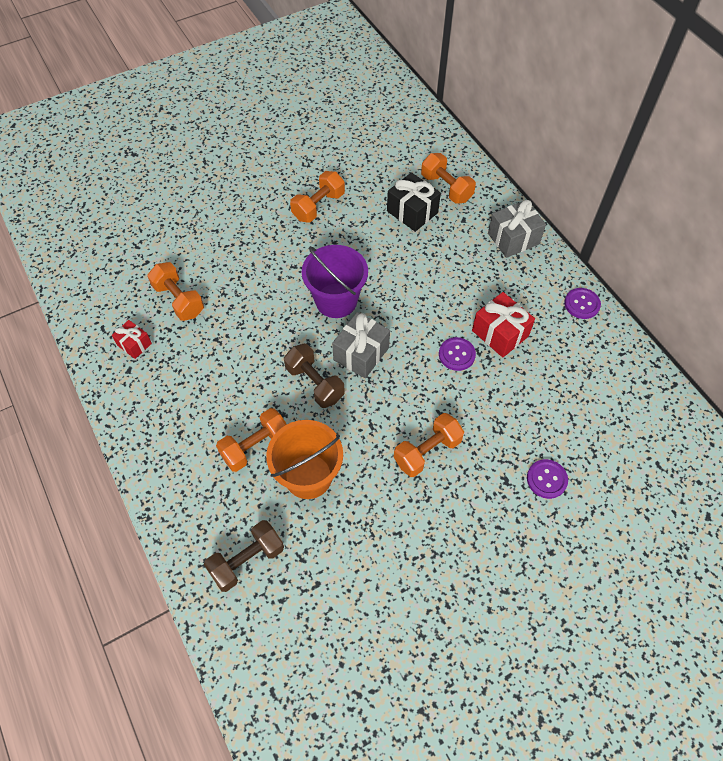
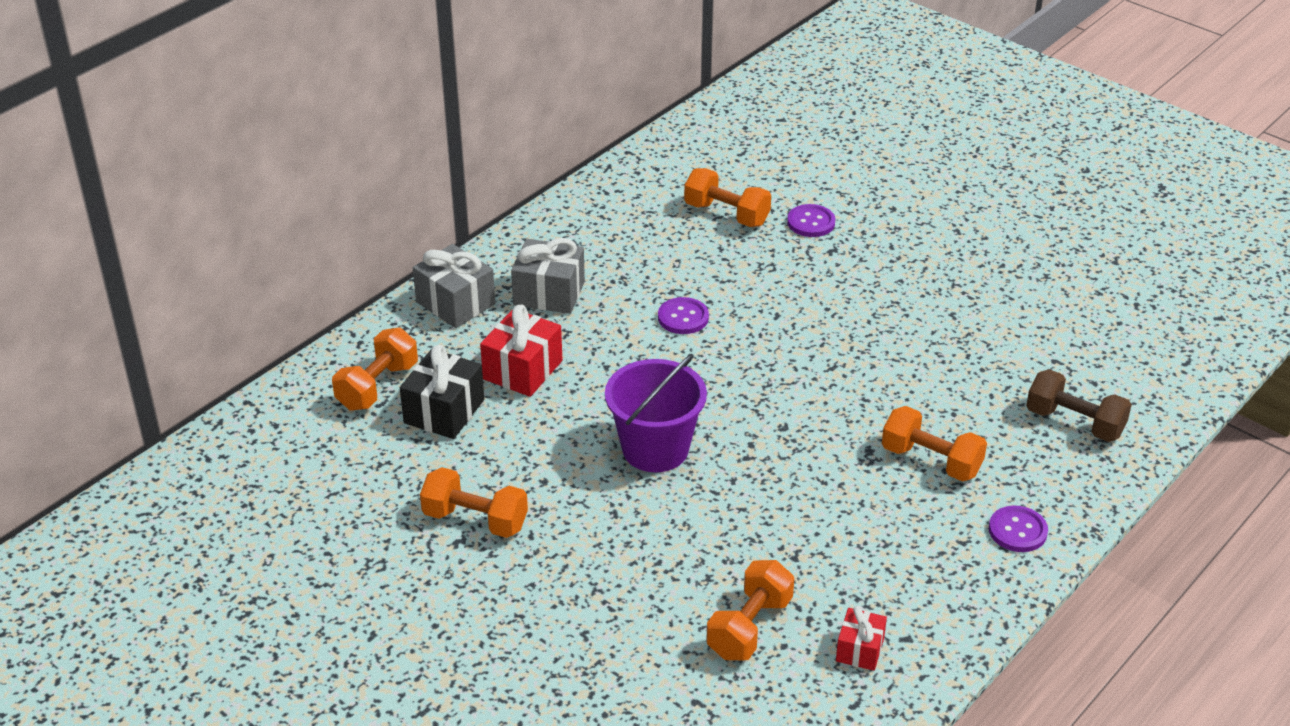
camera: 110 degrees left, 20 degrees down
orange bucket [266,420,343,499] -> none
brown dumbbell [284,344,345,408] -> none
grey gift [332,312,390,378] -> grey gift moved to [511,238,585,314]
orange dumbbell [394,413,464,477] -> orange dumbbell moved to [684,168,771,227]
red gift [472,292,535,357] -> red gift moved to [480,305,562,397]
purple button [564,288,601,319] -> purple button moved to [989,506,1048,552]

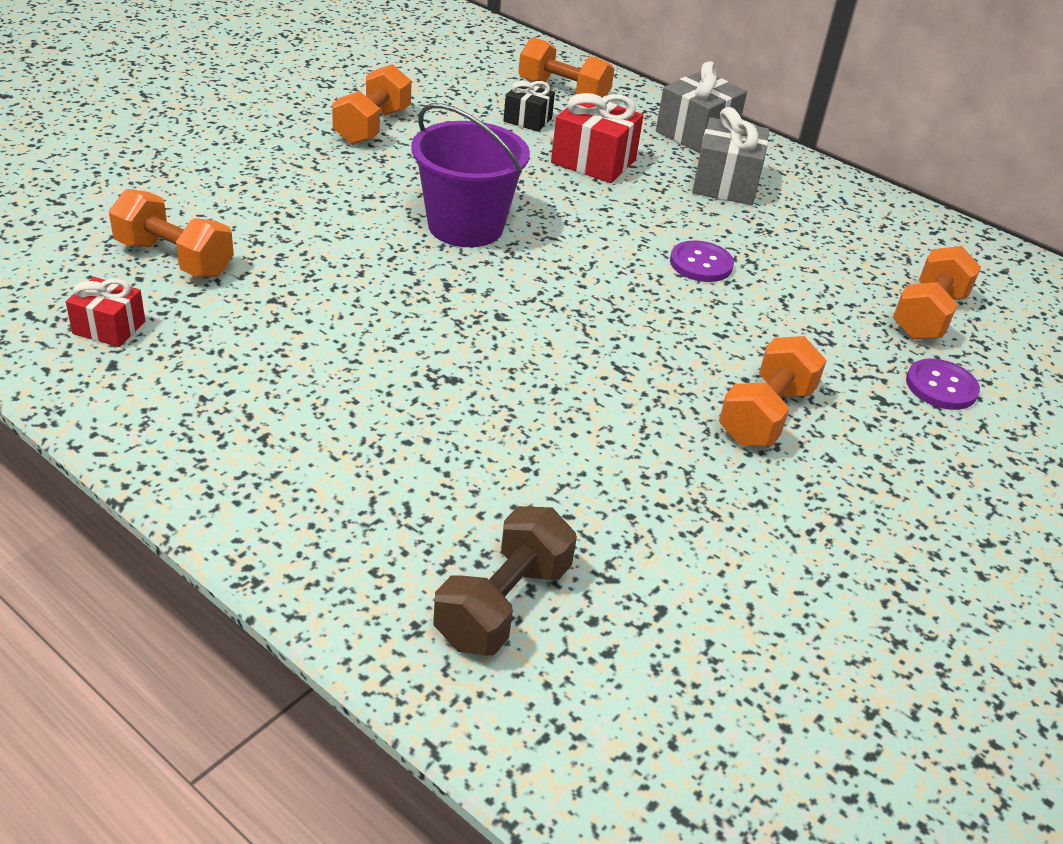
camera: 85 degrees right, 0 degrees up
black gift [400,345,484,439] -> black gift [504,81,555,132], size x0.60
orange dumbbell [882,406,987,482] -> orange dumbbell moved to [719,336,827,446]
purple button [989,506,1048,552] -> none

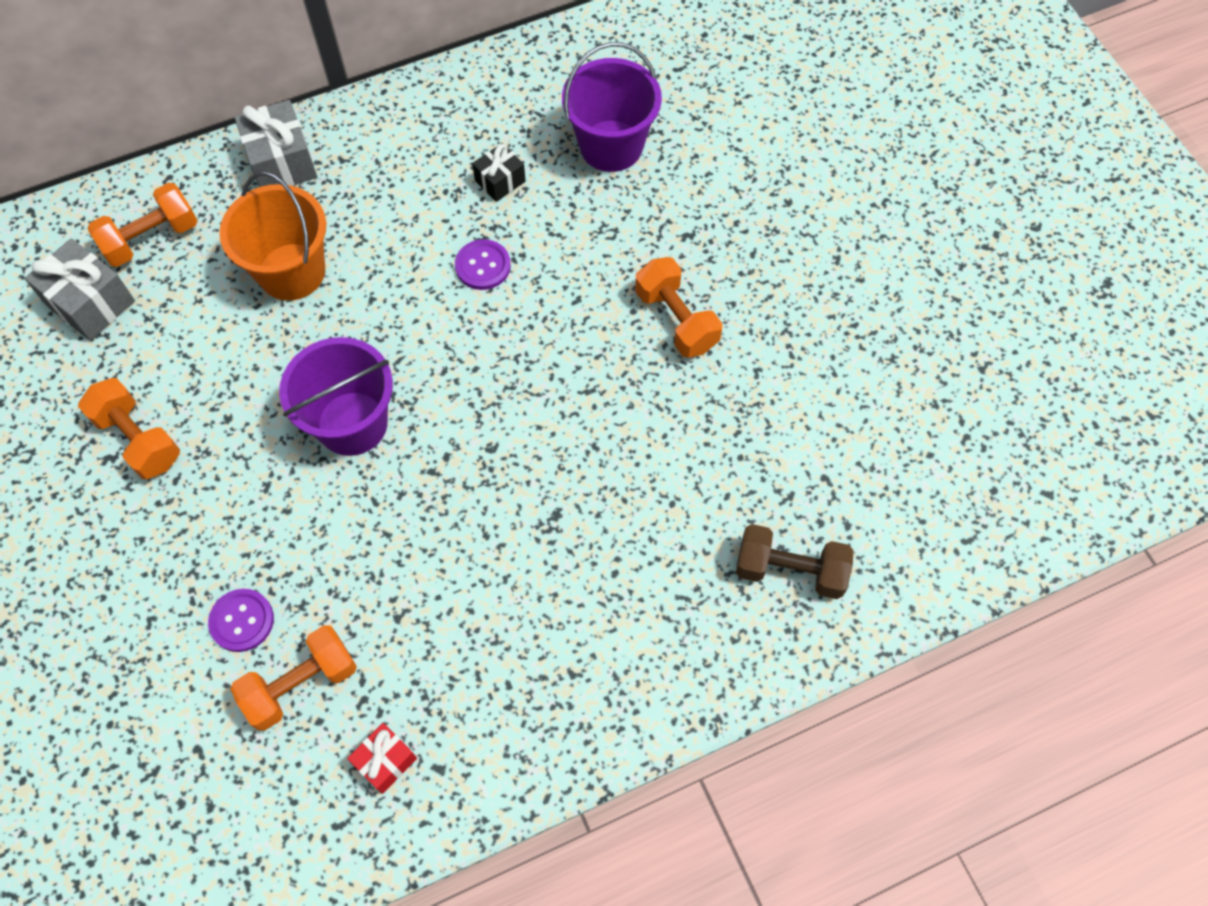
camera: 60 degrees left, 25 degrees up
brown dumbbell [433,506,577,656] -> brown dumbbell turned 45 degrees counterclockwise [736,524,853,599]
black gift [504,81,555,132] -> black gift moved to [472,143,526,202]
red gift [551,93,644,183] -> orange bucket [219,171,326,301]
grey gift [692,107,769,205] -> grey gift moved to [24,238,135,341]
orange dumbbell [893,246,981,339] -> purple bucket [562,42,662,172]
purple button [906,359,980,410] -> purple button moved to [208,589,274,652]

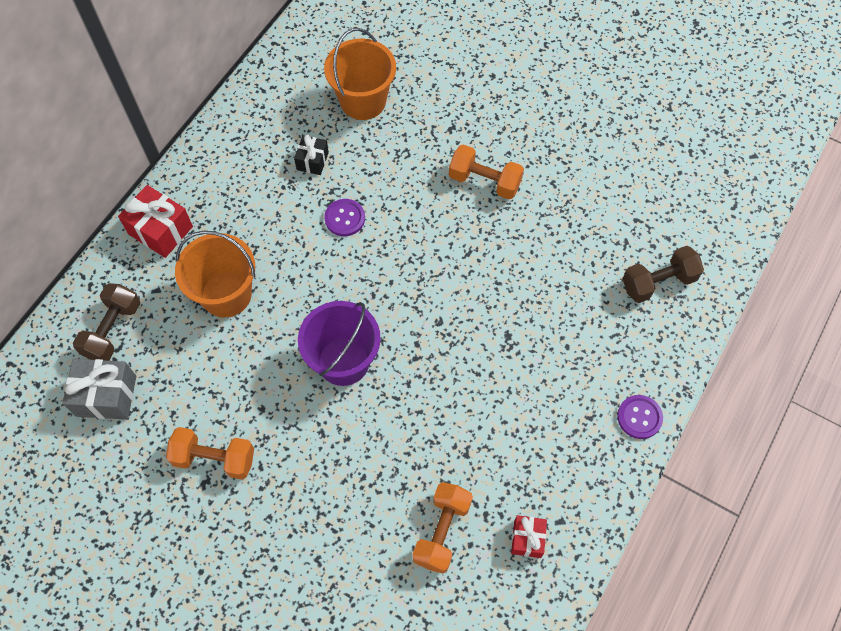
camera: 35 degrees left, 0 degrees up
orange dumbbell [87,183,198,267] -> brown dumbbell [73,283,140,361]
purple button [208,589,274,652] -> purple button moved to [617,395,663,439]
grey gift [234,100,317,187] -> red gift [118,185,193,258]
purple bucket [562,42,662,172] -> orange bucket [324,28,396,120]

